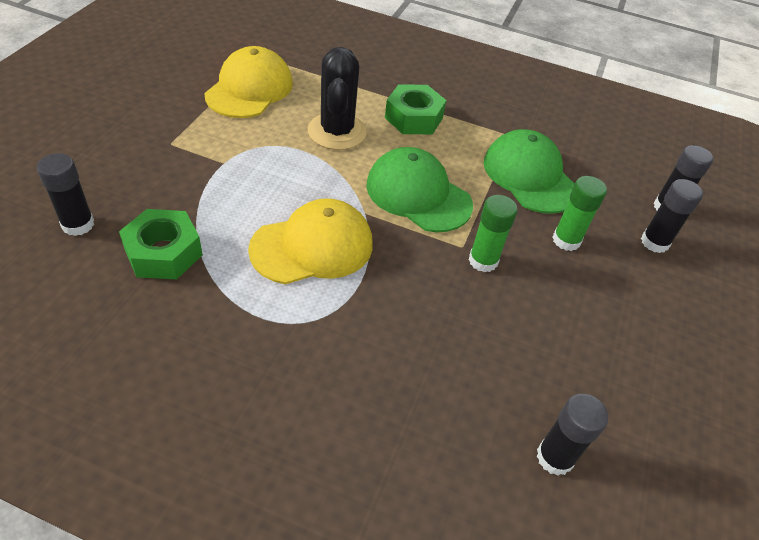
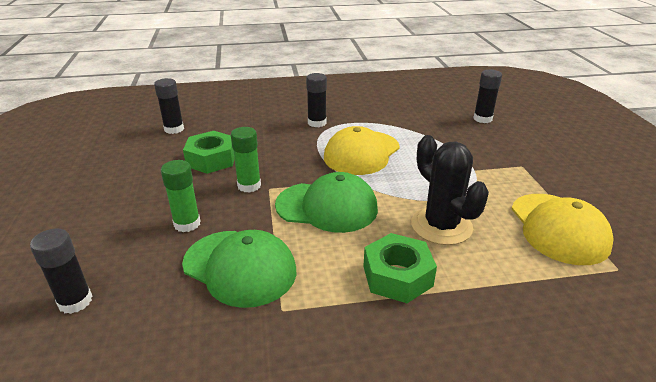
camera: 155 degrees right, 15 degrees down
green nut [119,209,203,279] -> green nut moved to [183,131,235,174]
black glue stick [641,179,703,253] -> black glue stick moved to [306,73,327,127]

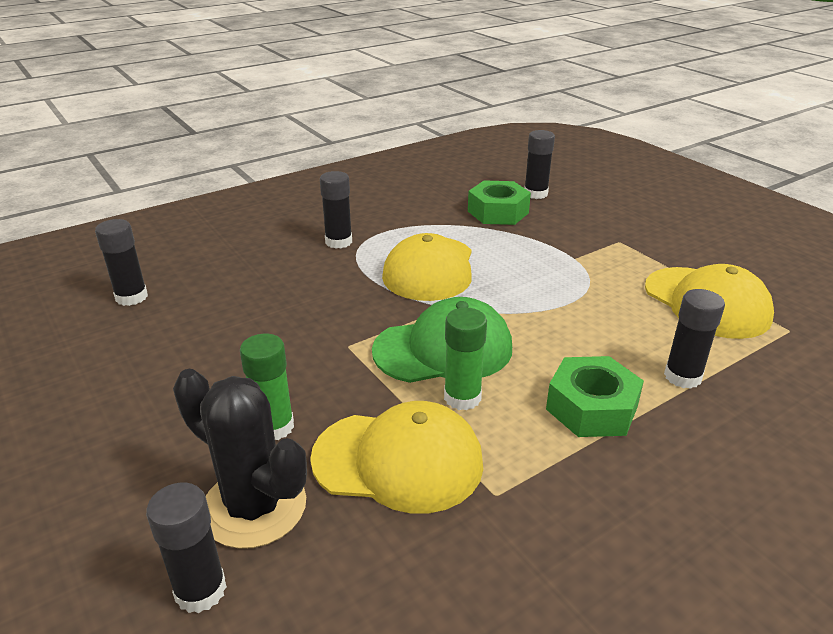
camera: 25 degrees left, 0 degrees up
green cap [182,230,296,308] -> yellow cap [310,401,483,514]
green nut [183,131,235,174] -> green nut moved to [468,180,531,225]
green glue stick [231,127,261,192] -> green glue stick moved to [444,307,487,410]
black cactus [411,135,489,245] -> black cactus moved to [173,369,307,549]
none -> black glue stick [664,289,725,389]

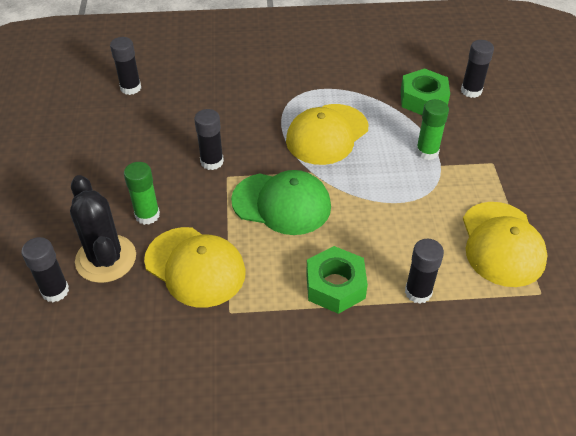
camera: 30 degrees right, 15 degrees up
black glue stick [320,171,352,249] -> black glue stick moved to [194,109,224,170]
green glue stick [444,307,487,410] -> green glue stick moved to [416,99,449,160]

